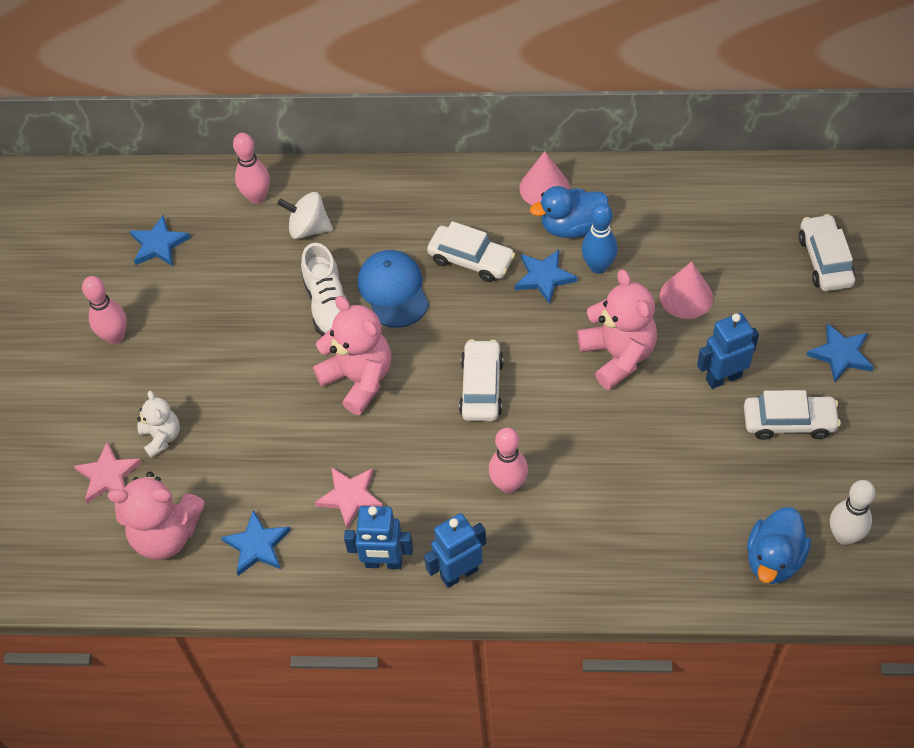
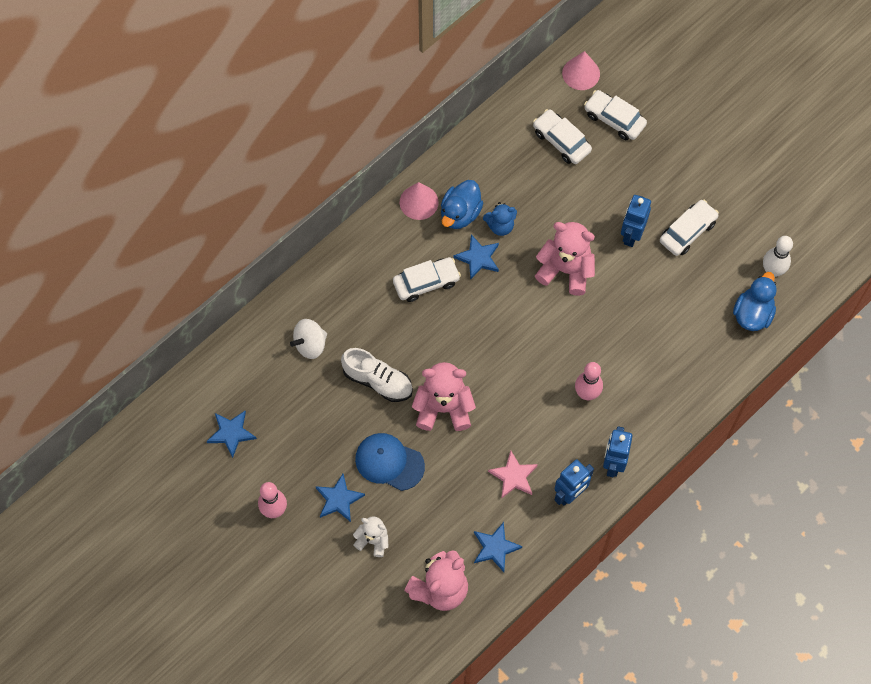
camera: 50 degrees left, 10 degrees up
pink star [73,442,142,503] -> none
pink bowling pin [233,133,270,204] -> none
blue cap [358,250,429,328] -> blue cap moved to [355,433,425,491]
white car [459,339,503,421] -> white car moved to [533,109,592,164]
blue bowling pin [581,203,618,274] -> blue teddy bear [483,202,517,236]
pink cone [660,261,713,319] -> pink cone moved to [562,51,600,90]
blue duck [747,507,811,584] -> blue duck turned 135 degrees counterclockwise [733,272,777,331]
blue star [806,323,874,383] -> blue star moved to [315,474,365,522]

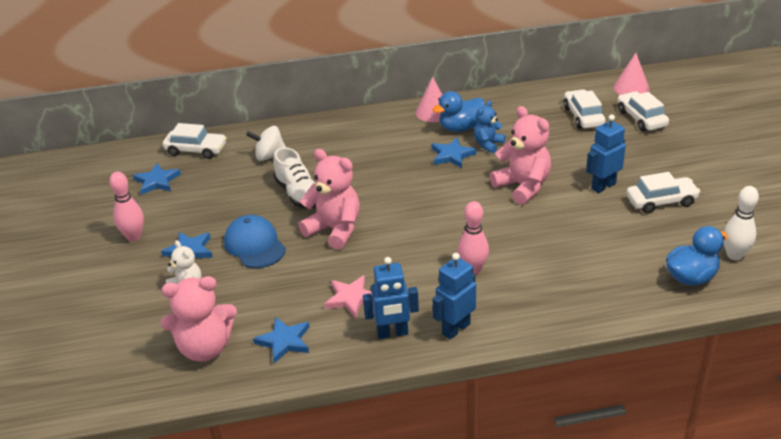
camera: 35 degrees right, 30 degrees down
white car [393,257,461,302] -> white car moved to [163,123,227,159]
blue teddy bear [483,202,517,236] -> blue teddy bear turned 105 degrees clockwise [474,101,505,153]

